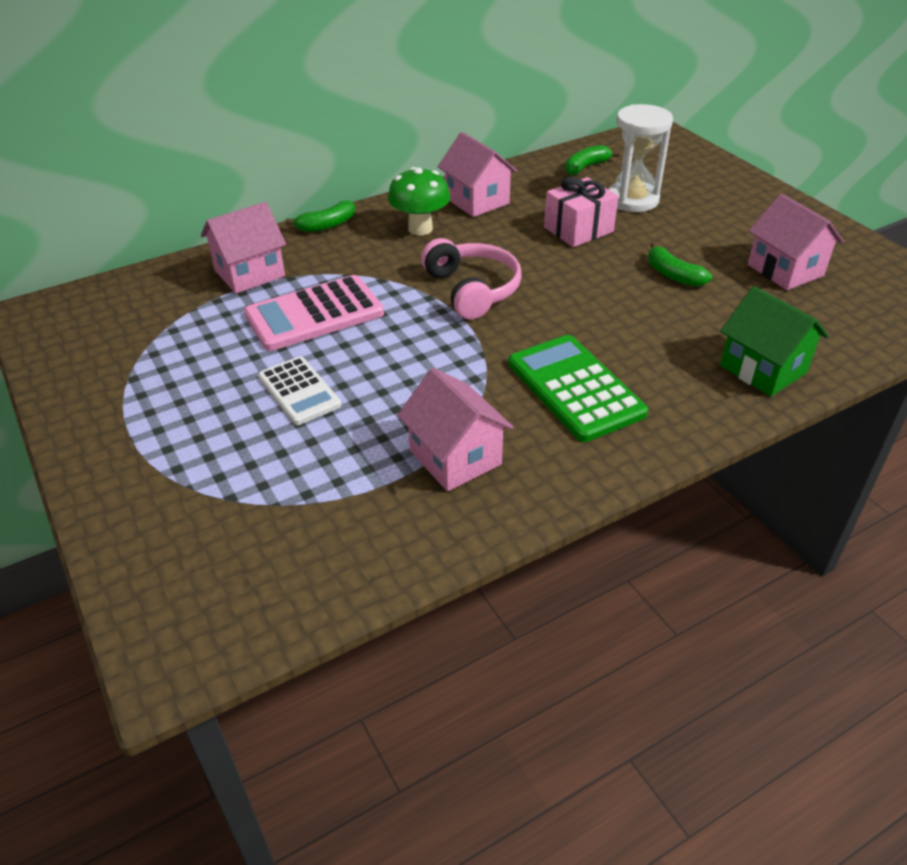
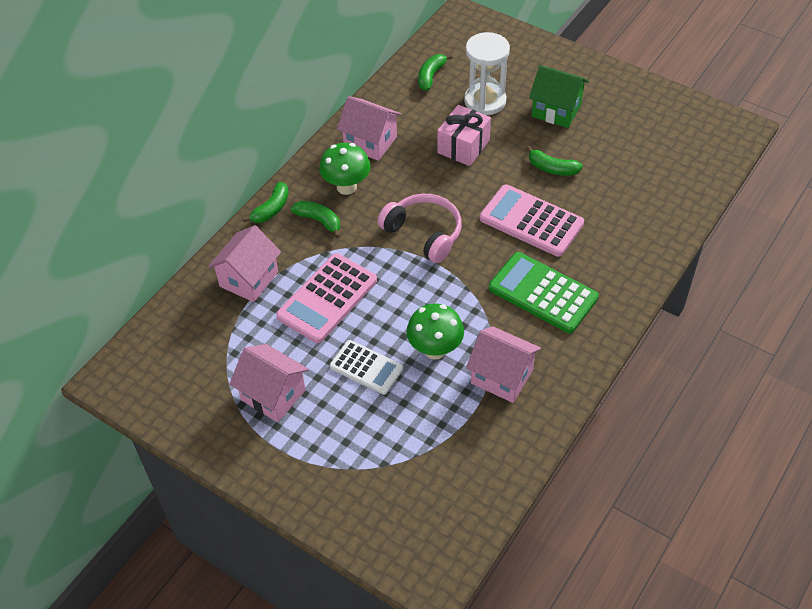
camera: 25 degrees left, 10 degrees up
green house [720,286,829,397] -> green house moved to [529,65,589,128]
pink house [748,194,844,290] -> pink house moved to [229,344,309,422]
none -> green banana [291,201,340,238]
none -> green mushroom [406,304,464,360]
none -> pink calculator [480,184,584,257]

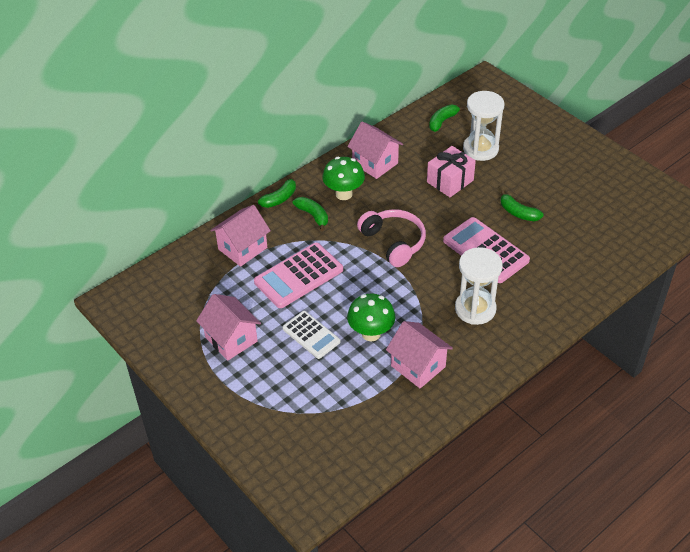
camera: 15 degrees right, 5 degrees down
green calculator [489,252,599,333] -> white hourglass [455,247,503,325]
green house [529,65,589,128] -> none

